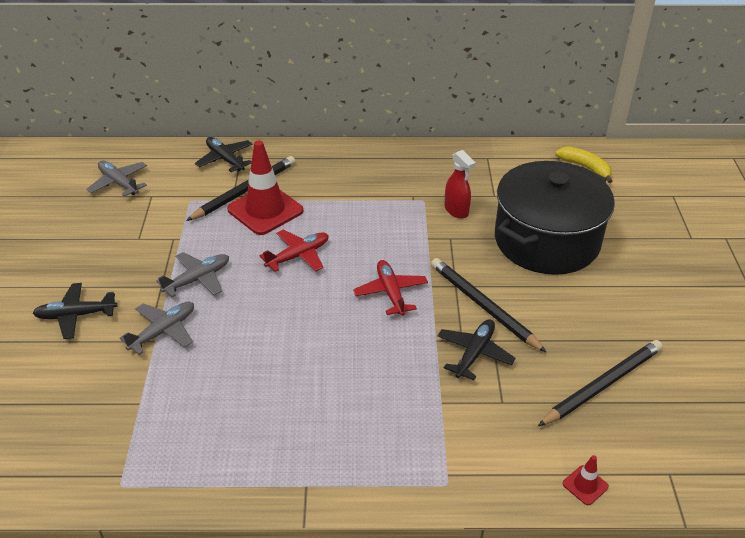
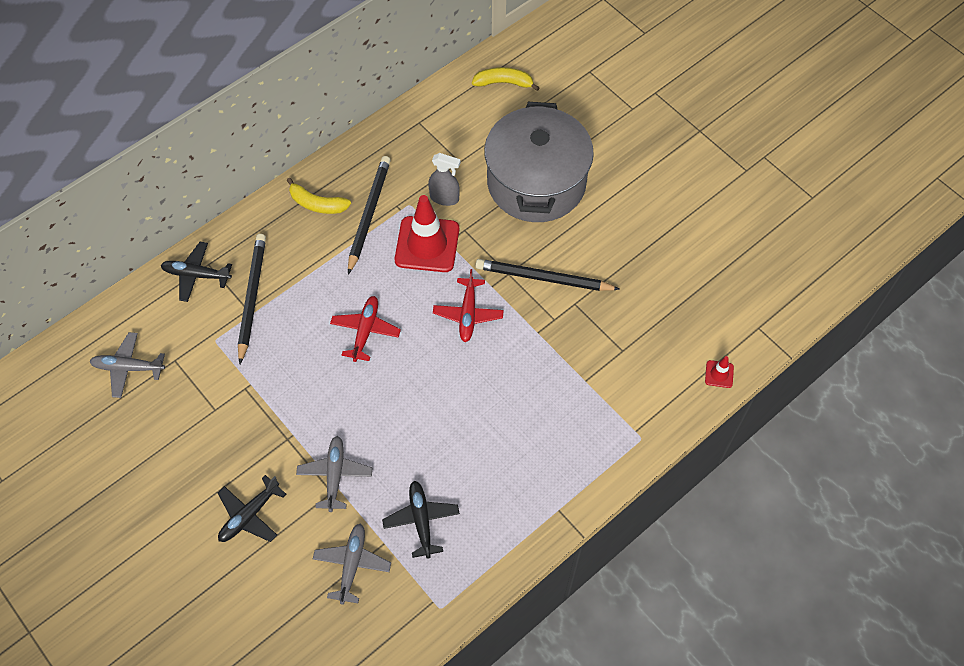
camera: 40 degrees left, 20 degrees up
grey plane [156,252,229,297] -> grey plane moved to [313,524,391,605]
red traffic cone [227,141,303,235] -> red traffic cone moved to [395,195,459,272]
red plane [353,260,428,316] -> red plane turned 120 degrees counterclockwise [433,269,504,342]
black plane [437,319,516,380] -> black plane moved to [382,481,460,559]
red spray bottle [444,150,476,218] -> grey spray bottle [428,153,461,206]
black pot [495,161,615,275] -> grey pot [484,102,594,222]
black pencil [538,340,663,426] -> black pencil moved to [348,156,391,275]
none -> yellow banana [287,178,351,214]

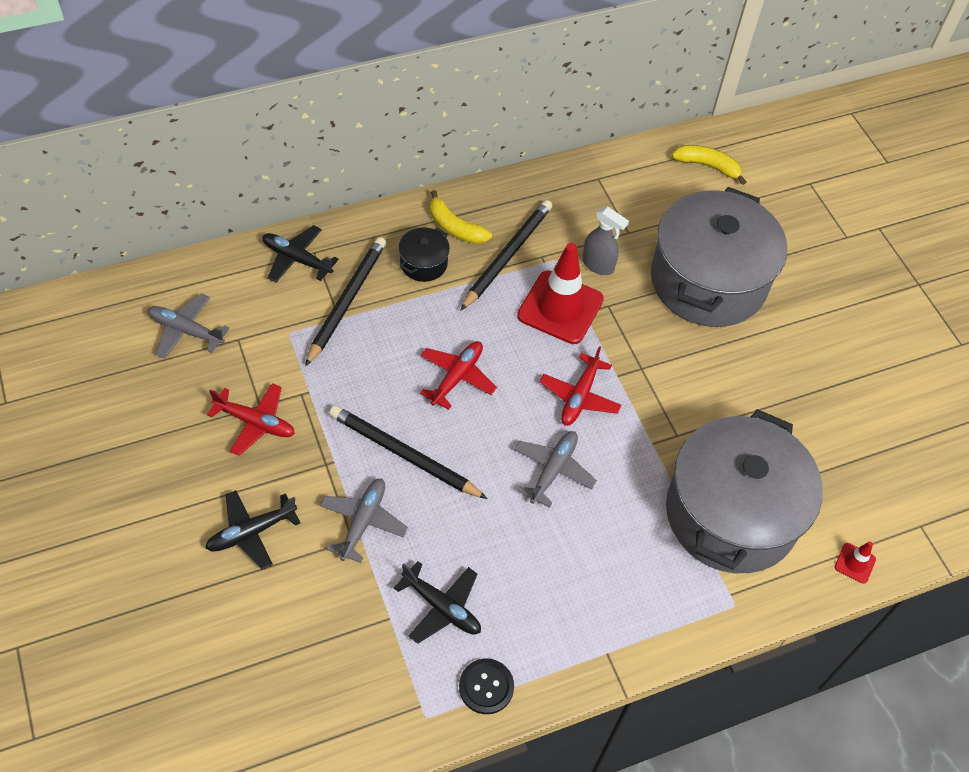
camera: 15 degrees right, 5 degrees down
grey plane [313,524,391,605] -> grey plane moved to [514,431,597,508]
black plane [382,481,460,559] -> black plane turned 120 degrees clockwise [394,561,481,644]
black pencil [475,259,620,291] -> black pencil moved to [329,405,488,499]
none -> red plane [207,383,295,456]
none -> black pot [399,227,450,282]
none -> black button [459,659,514,714]
none -> grey pot [666,409,823,573]

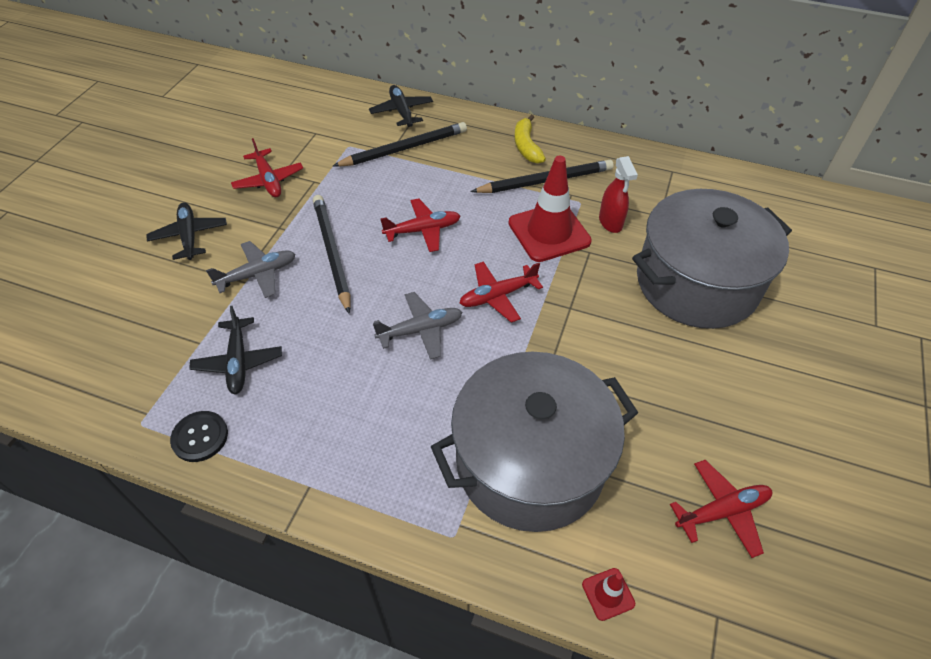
camera: 45 degrees right, 5 degrees down
grey plane [148,293,229,358] -> none
black plane [205,490,301,570] -> black plane turned 60 degrees clockwise [146,202,227,260]
black pot [399,227,450,282] -> none
grey spray bottle [582,207,629,275] -> red spray bottle [599,156,638,233]
yellow banana [672,145,746,185] -> none
none -> red plane [670,460,772,558]

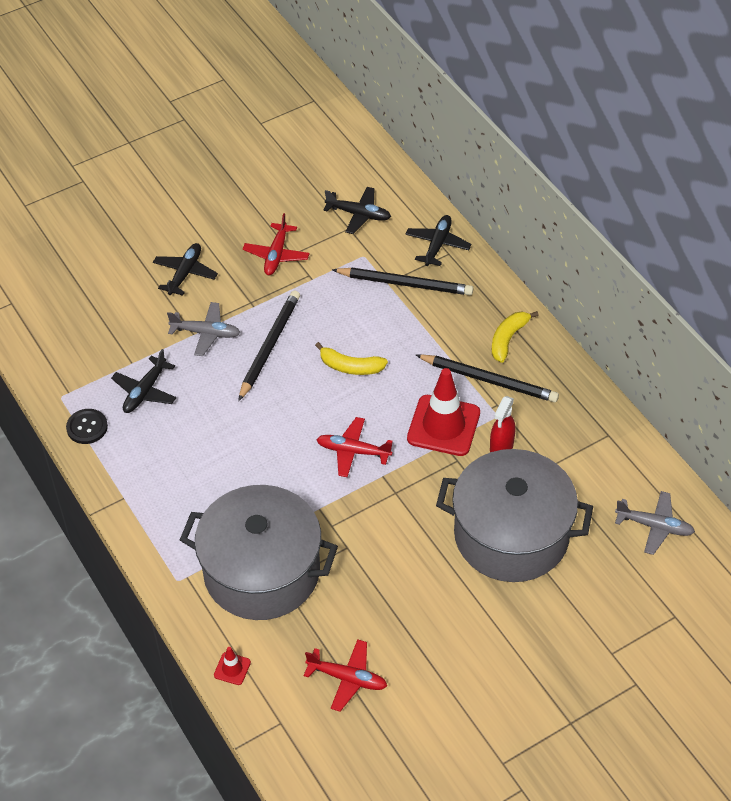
camera: 40 degrees right, 0 degrees up
grey plane [373,292,463,360] -> grey plane moved to [615,491,695,555]
red plane [380,198,460,252] -> yellow banana [315,342,388,375]
none -> black plane [323,187,391,234]

